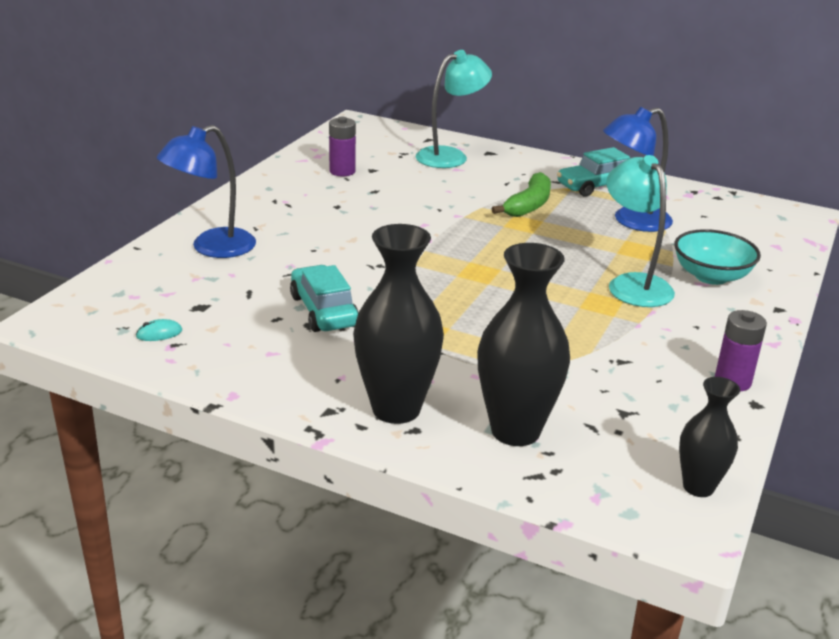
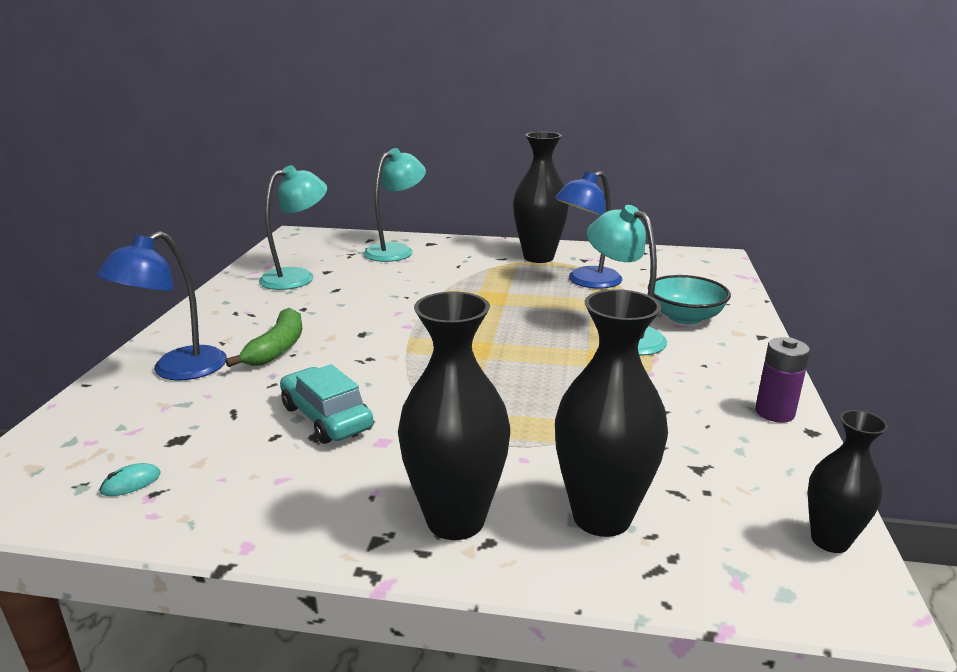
camera: 15 degrees left, 5 degrees down
purple battery [329,117,356,176] -> turquoise lamp [259,165,327,290]
green banana [492,172,551,217] -> green banana moved to [225,308,302,367]
turquoise car [557,147,630,196] -> black vase [513,132,569,263]

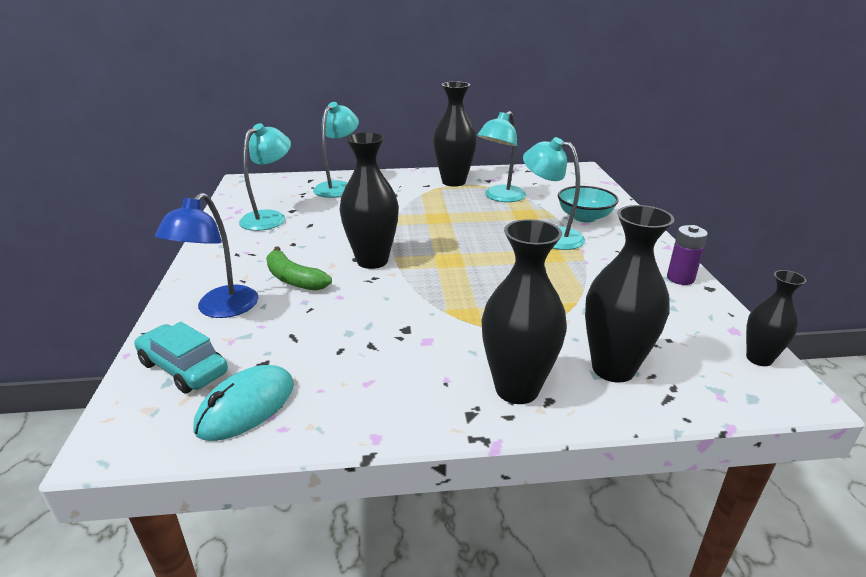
camera: 15 degrees left, 5 degrees up
turquoise mouse [99,463,161,496] -> turquoise mouse [194,365,294,441], size x2.34
green banana [225,308,302,367] -> green banana turned 135 degrees clockwise [266,246,332,291]
turquoise car [280,364,373,444] -> turquoise car moved to [134,322,228,394]
blue lamp [554,171,623,288] -> turquoise lamp [477,111,526,202]
none -> black vase [339,132,399,269]

